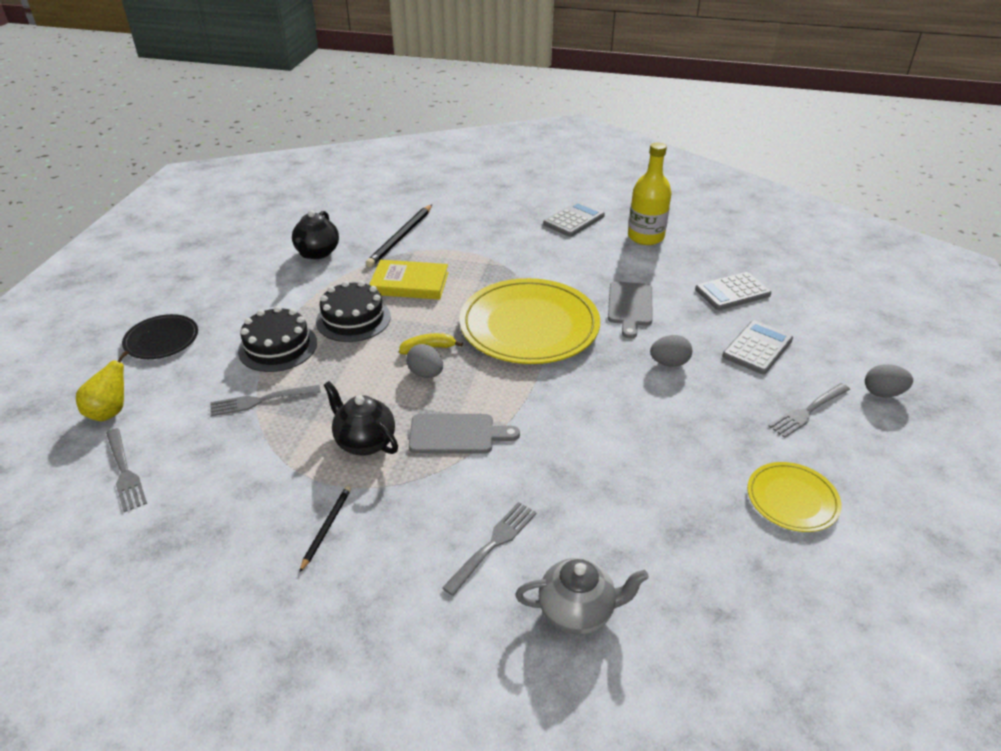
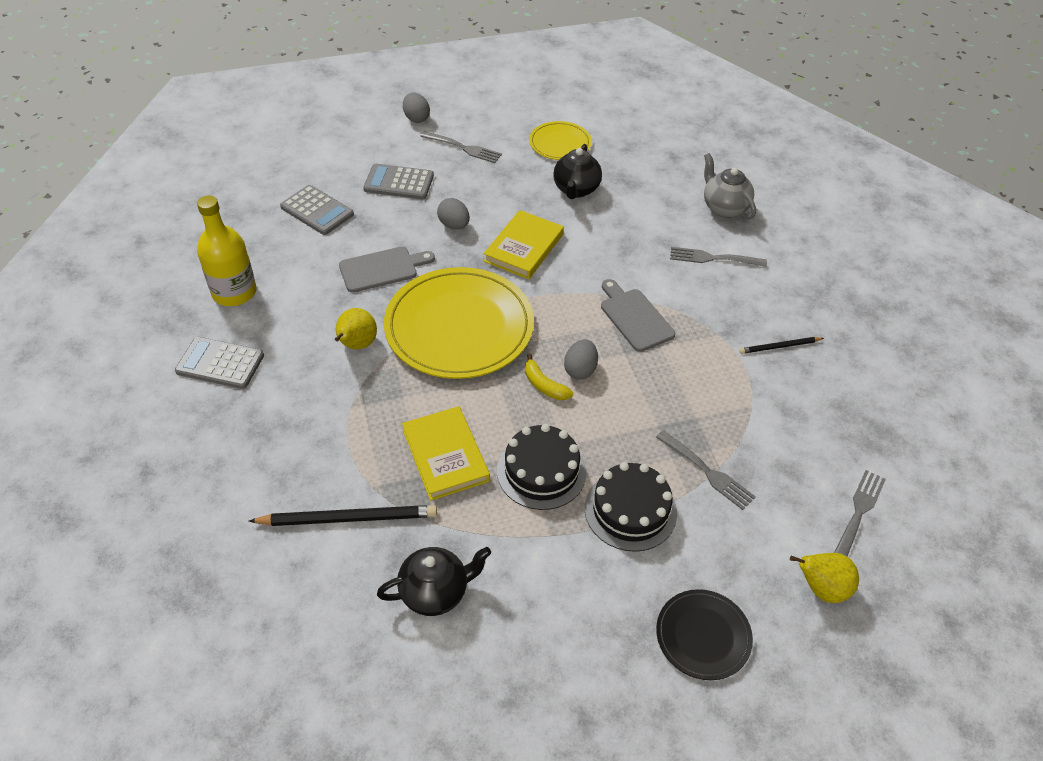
camera: 120 degrees left, 10 degrees up
black teapot [324,381,398,455] -> black teapot moved to [553,144,602,199]
none -> yellow pear [335,308,377,350]
none -> yellow book [484,210,564,279]

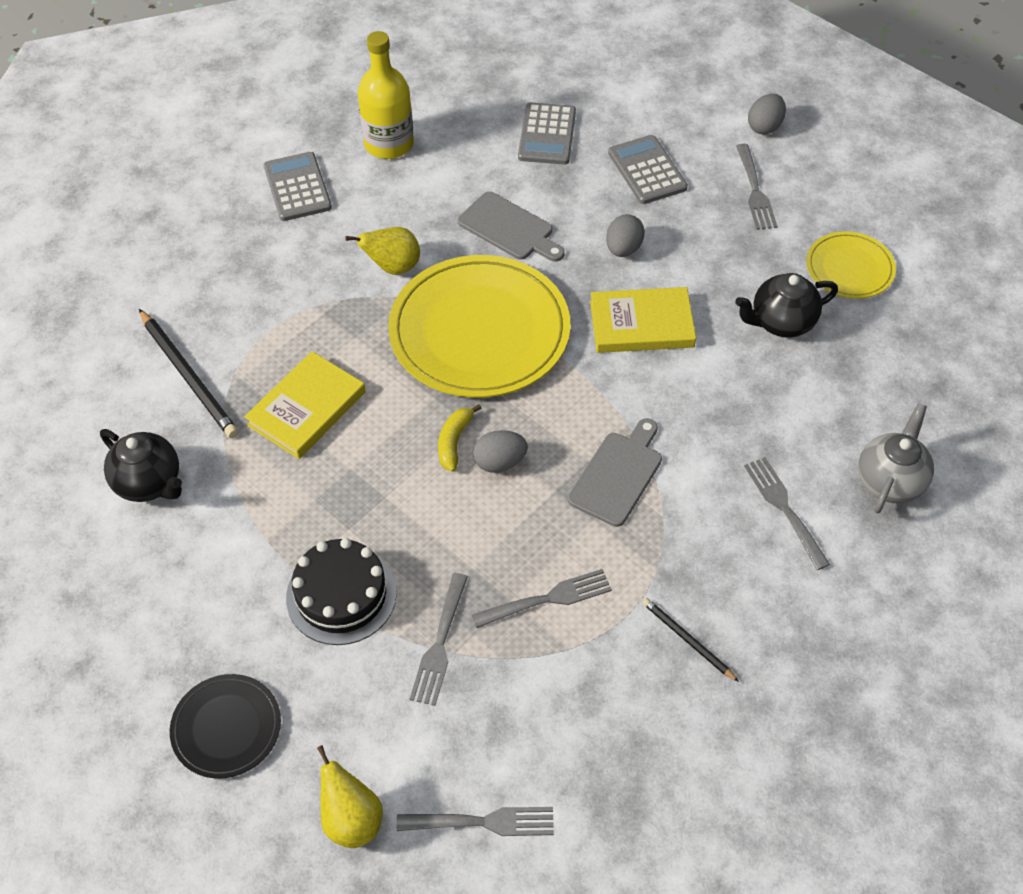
camera: 60 degrees right, 5 degrees up
black cake [497,424,587,510] -> none
none -> grey fork [472,569,612,628]

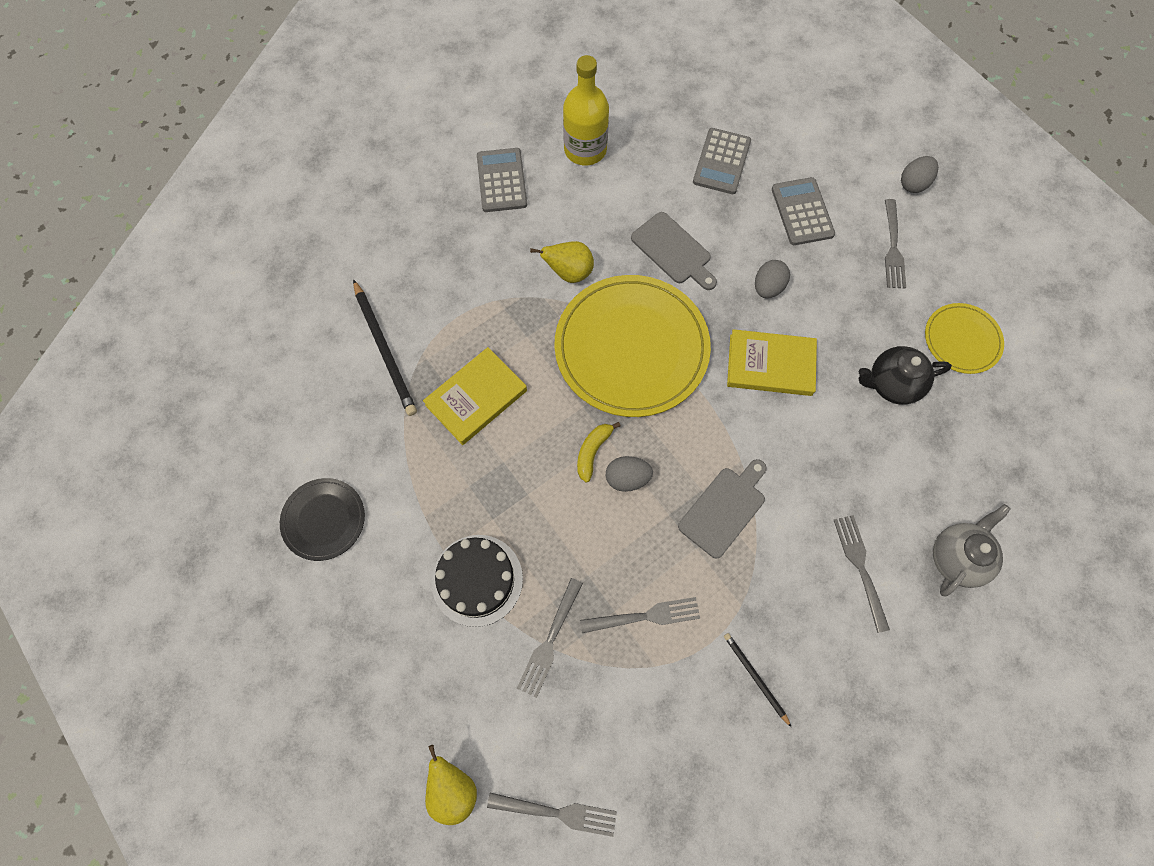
camera: 10 degrees right, 15 degrees up
black teapot [100,429,182,502] -> none
black plate [170,674,281,778] -> black plate moved to [280,478,365,561]

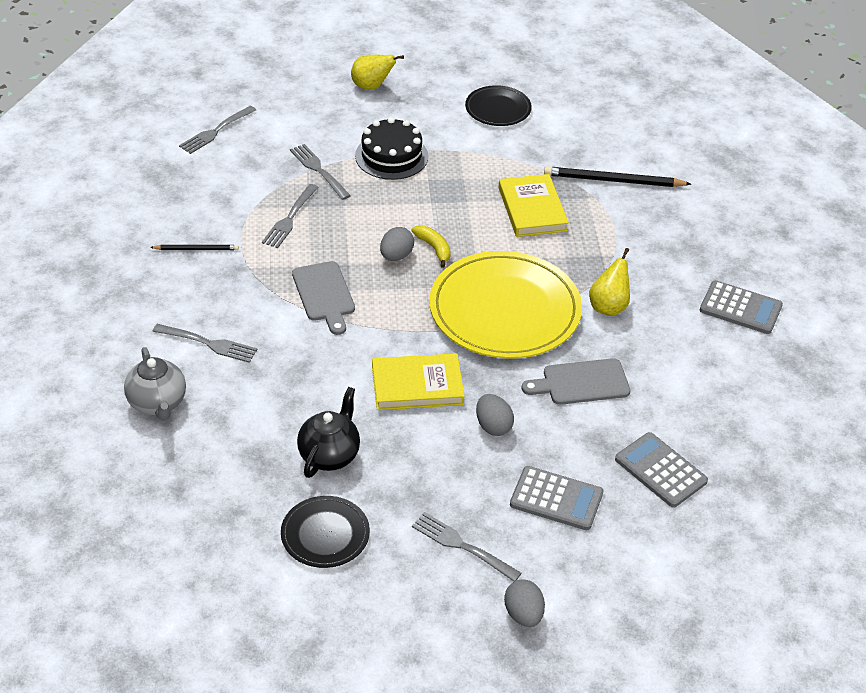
camera: 120 degrees right, 25 degrees down
yellow pear [425,745,477,825] -> yellow pear moved to [351,55,404,90]
yellow bottle [563,55,609,165] -> none
yellow book [727,329,817,396] -> yellow book turned 45 degrees clockwise [372,353,465,410]
yellow plate [925,303,1004,374] -> black plate [281,496,370,568]

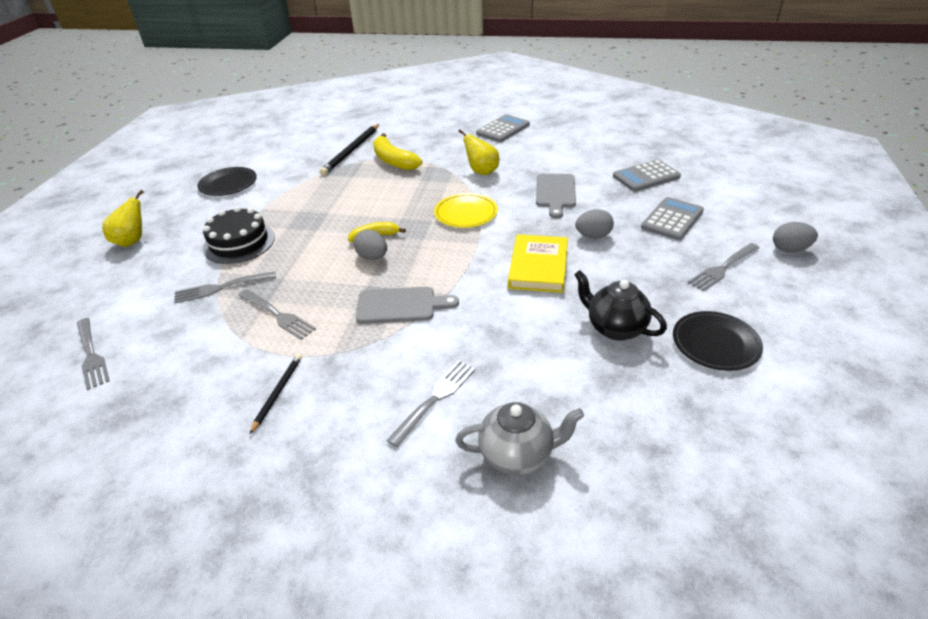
camera: 70 degrees left, 5 degrees down
yellow plate [429,251,582,359] -> yellow plate [434,193,498,228], size x0.50
yellow book [498,174,569,237] -> none
none -> yellow banana [373,133,422,170]

